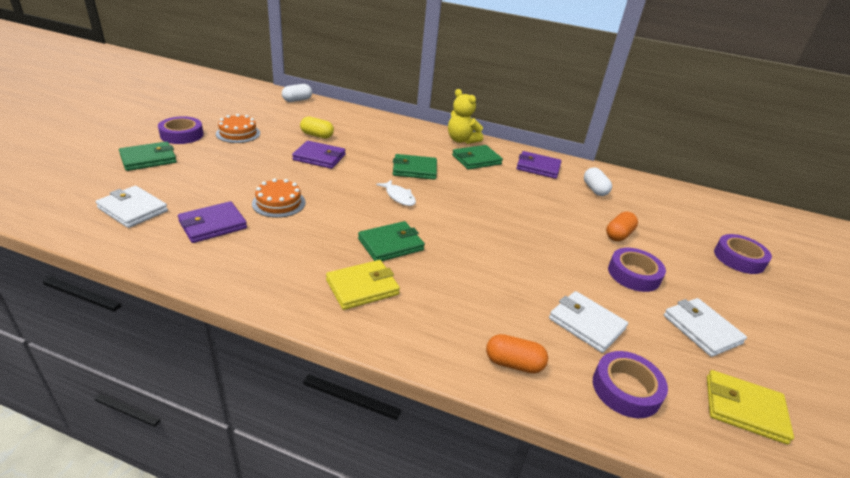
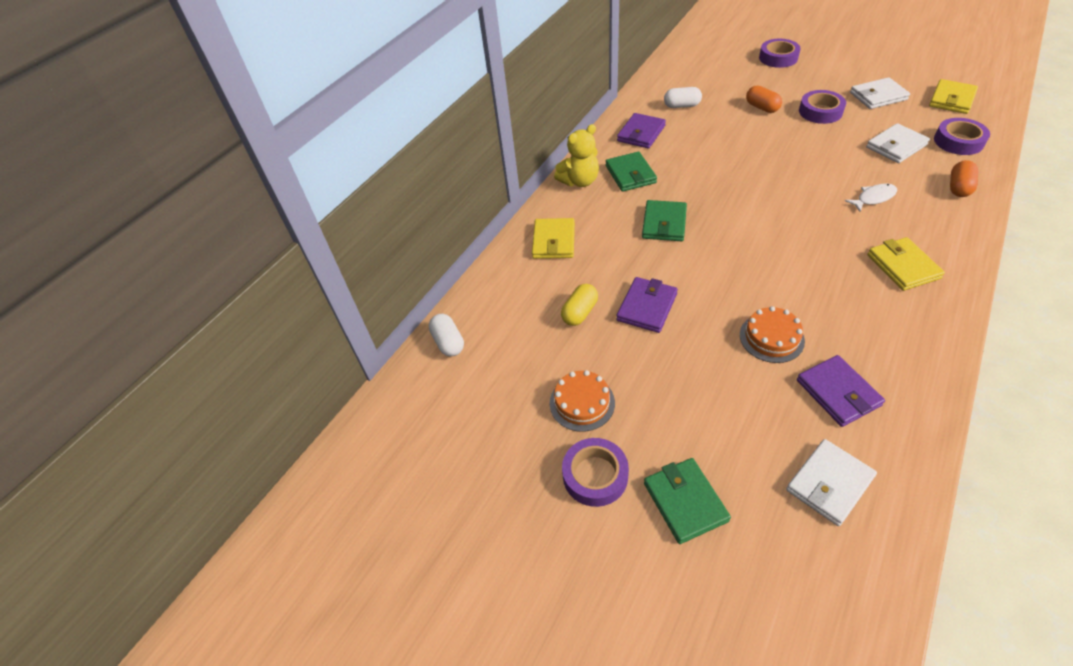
camera: 70 degrees left, 15 degrees up
green wallet [358,221,425,261] -> none
white fish [376,179,416,206] -> white fish moved to [845,183,897,212]
none -> yellow wallet [532,218,575,259]

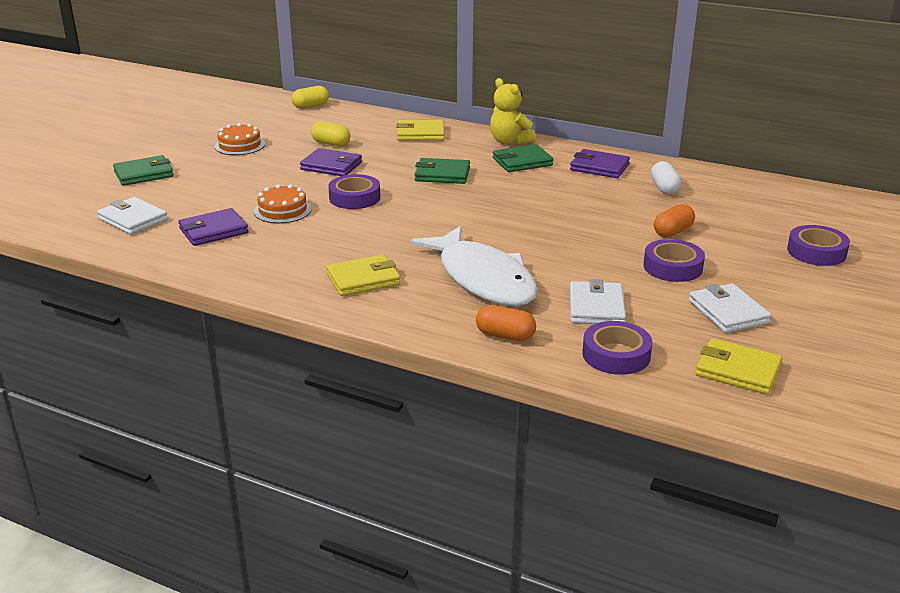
camera: 80 degrees right, 20 degrees down
white capsule [429,314,464,356] -> yellow capsule [292,86,329,109]
purple tape [562,438,629,507] -> purple tape moved to [328,174,380,209]
white fish [845,183,897,212] -> white fish [410,226,538,306], size x2.47
white wallet [866,123,930,163] -> white wallet turned 45 degrees clockwise [570,279,626,324]

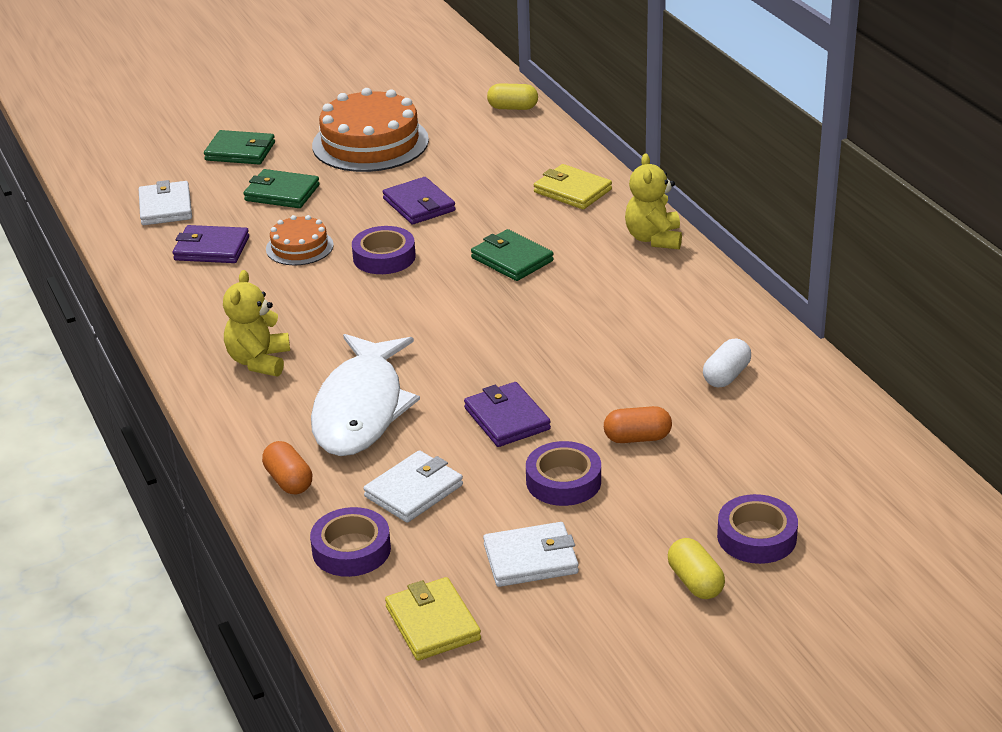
camera: 40 degrees right, 5 degrees up
orange cake [215,123,265,155] -> orange cake [312,88,429,172], size x1.90
yellow capsule [311,122,350,146] -> yellow capsule moved to [668,538,725,599]
yellow wallet [326,254,401,296] -> yellow teddy bear [223,270,290,377]
green wallet [493,144,554,172] -> green wallet moved to [244,169,320,208]
purple wallet [570,149,630,178] -> purple wallet moved to [464,382,551,447]
white wallet [689,283,771,333] -> white wallet turned 60 degrees clockwise [483,522,579,587]

